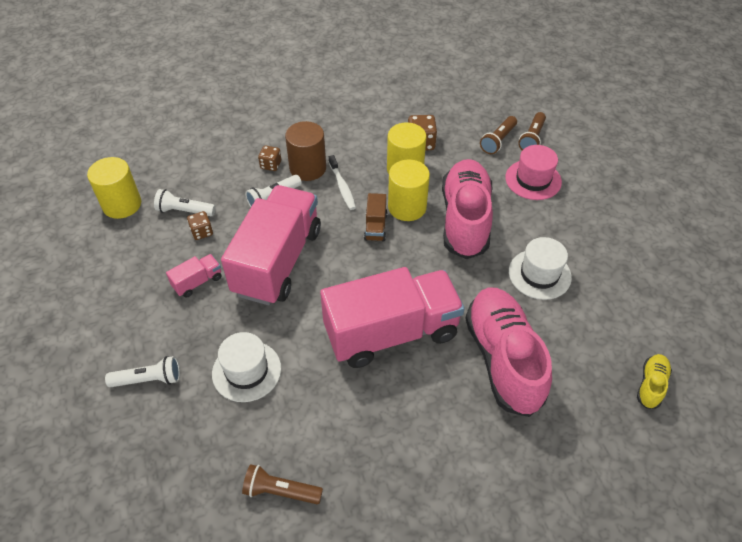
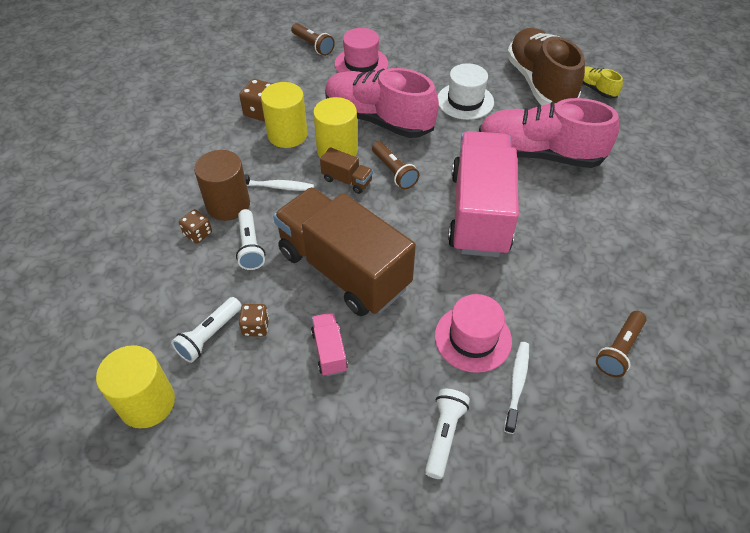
camera: 65 degrees left, 0 degrees up
white hat [212,332,281,402] -> pink hat [435,294,512,373]
pink truck [221,185,321,305] -> brown truck [273,187,416,316]
brown flashlight [480,116,517,154] -> brown flashlight moved to [372,141,419,189]
none -> white toothbrush [504,342,529,434]
none -> brown shoe [507,28,585,105]

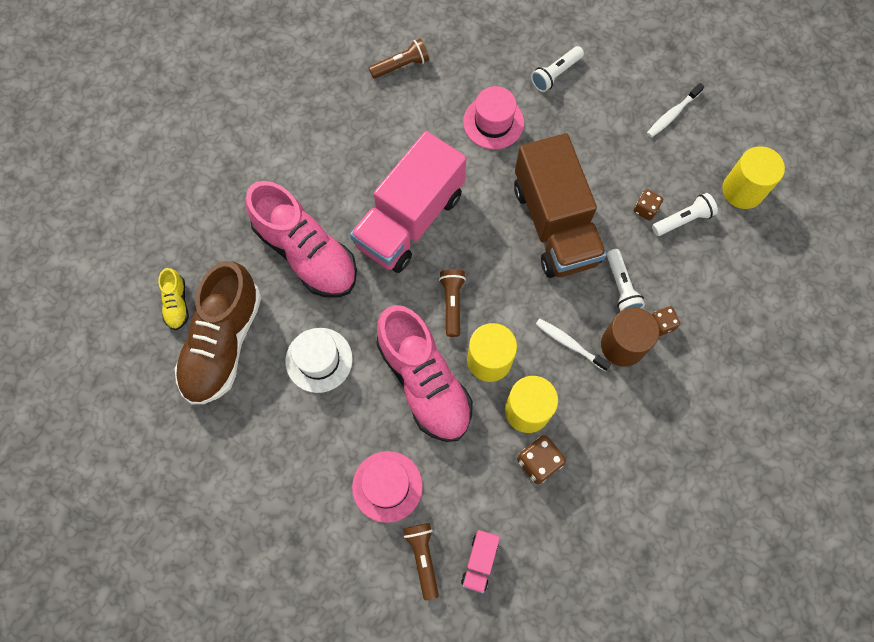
camera: 150 degrees left, 20 degrees up
white flashlight [236,209,265,270] -> white flashlight turned 150 degrees clockwise [607,249,645,312]
pink truck [311,313,348,376] -> pink truck moved to [461,530,500,593]
brown truck [320,147,373,194] -> none
white toothbrush [504,342,529,434] -> white toothbrush moved to [647,83,704,137]

